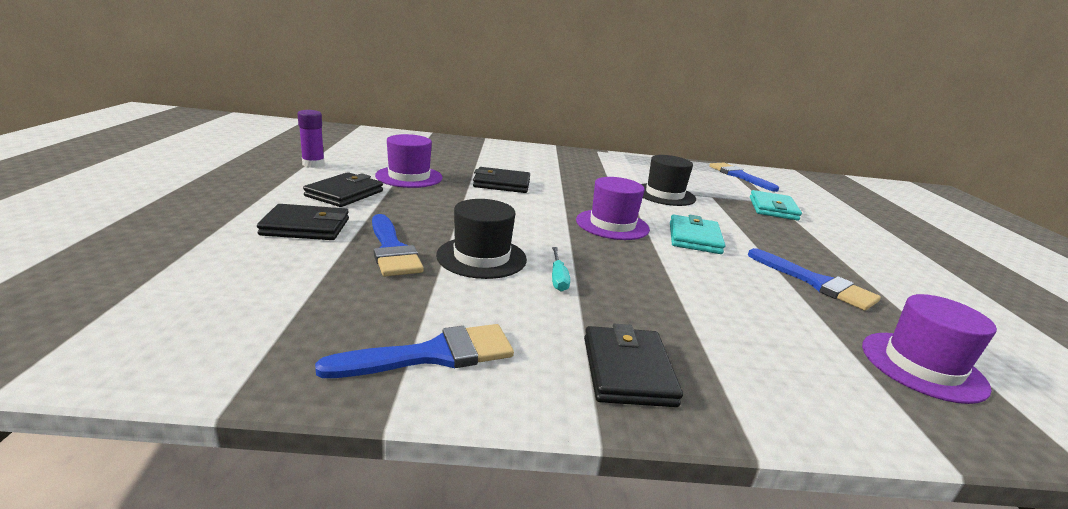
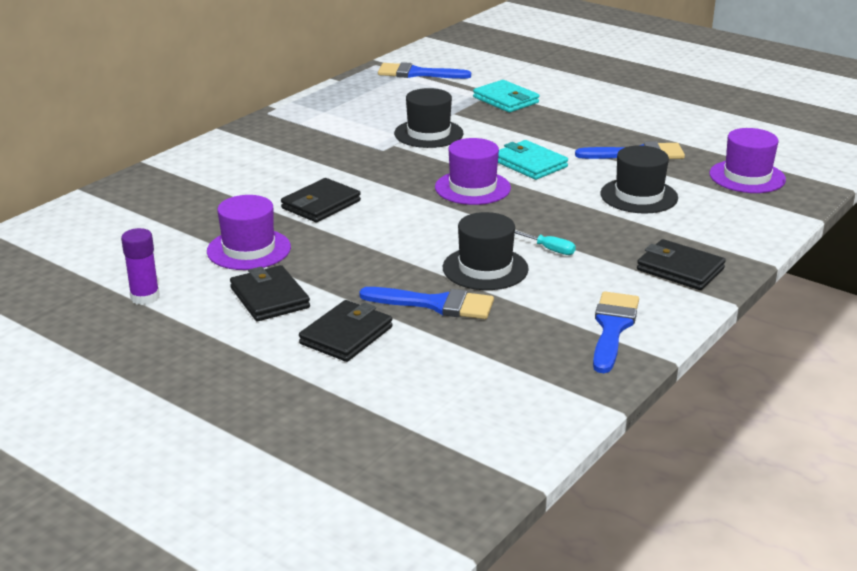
camera: 50 degrees left, 5 degrees up
none -> black hat [600,145,678,214]

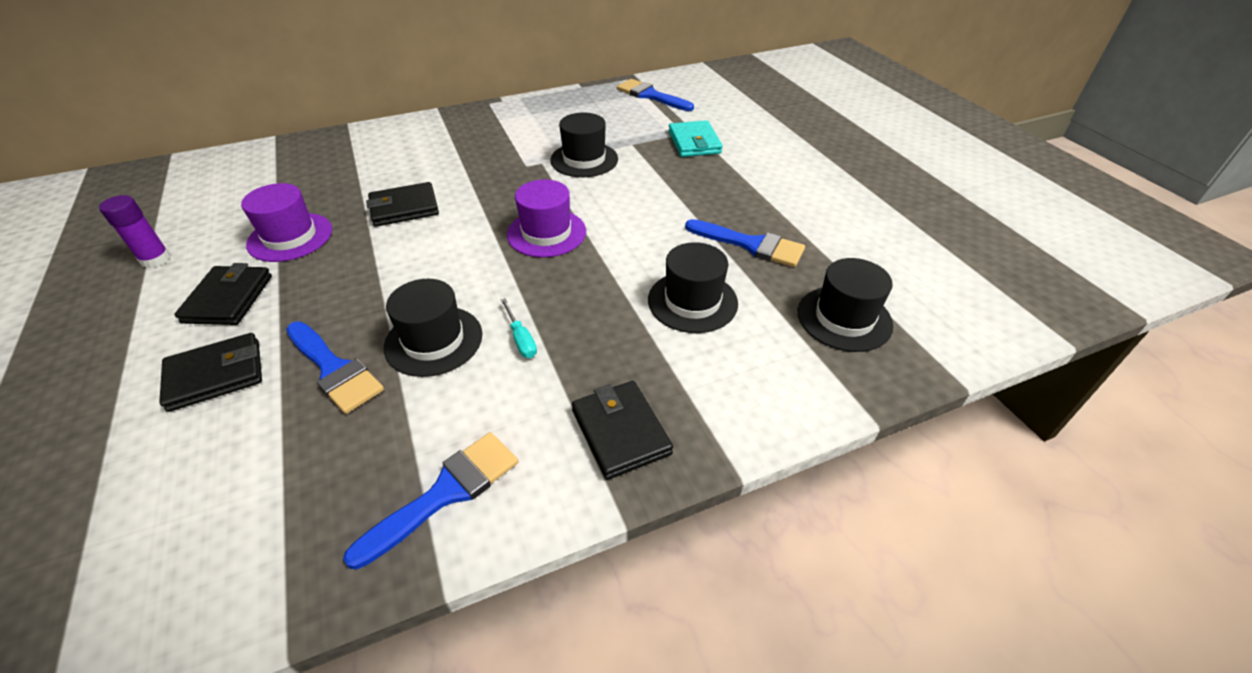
camera: 30 degrees right, 15 degrees up
turquoise wallet [498,140,568,180] -> none
purple hat [709,128,786,193] -> black hat [798,258,893,352]

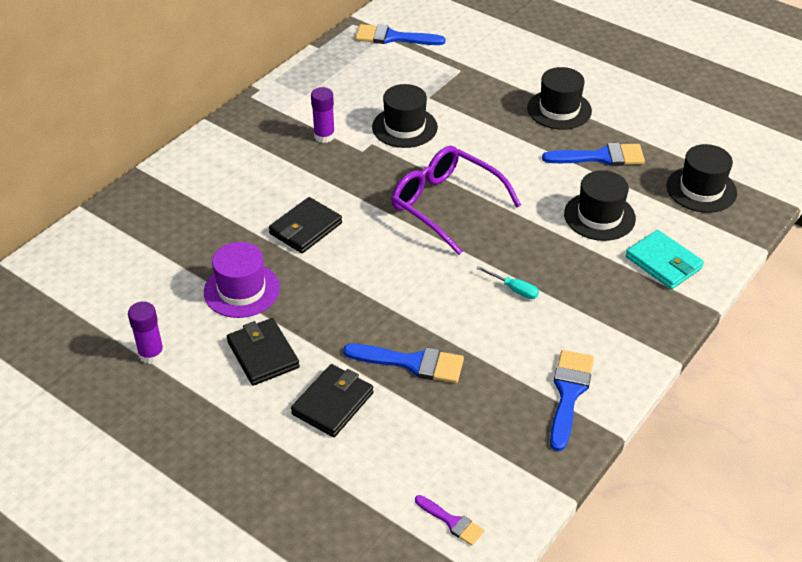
camera: 30 degrees left, 0 degrees up
black hat [384,279,482,377] -> black hat moved to [527,67,592,130]
purple hat [507,179,586,257] -> purple glasses [392,146,521,255]
black wallet [572,381,673,480] -> none
turquoise wallet [669,120,723,157] -> turquoise wallet moved to [626,230,704,289]
none -> purple glue stick [311,87,335,143]
none -> purple brush [415,495,484,546]

